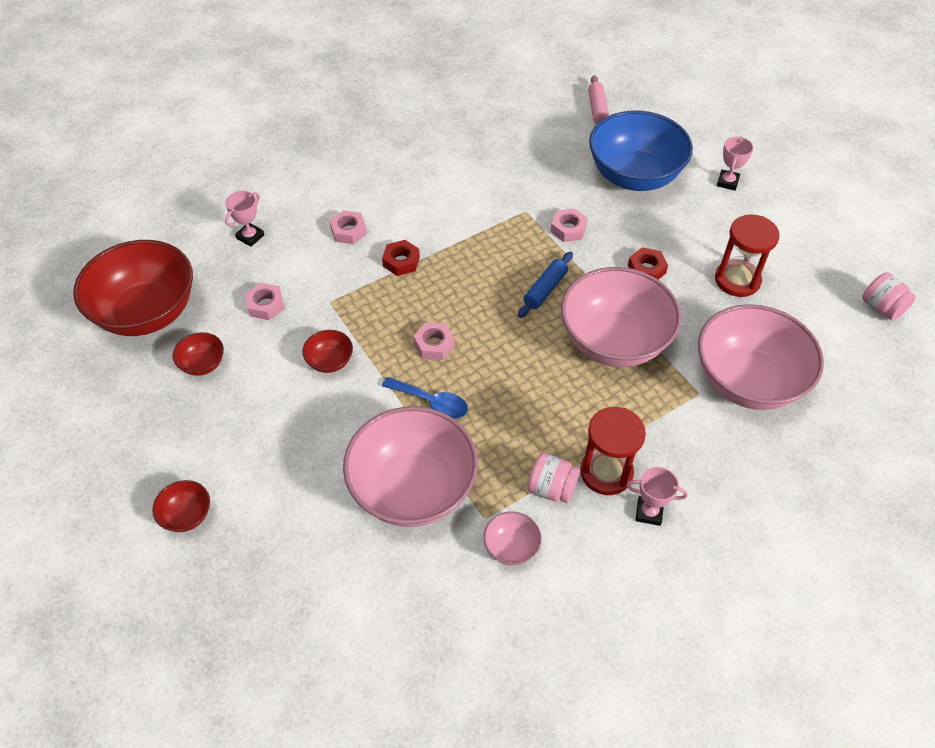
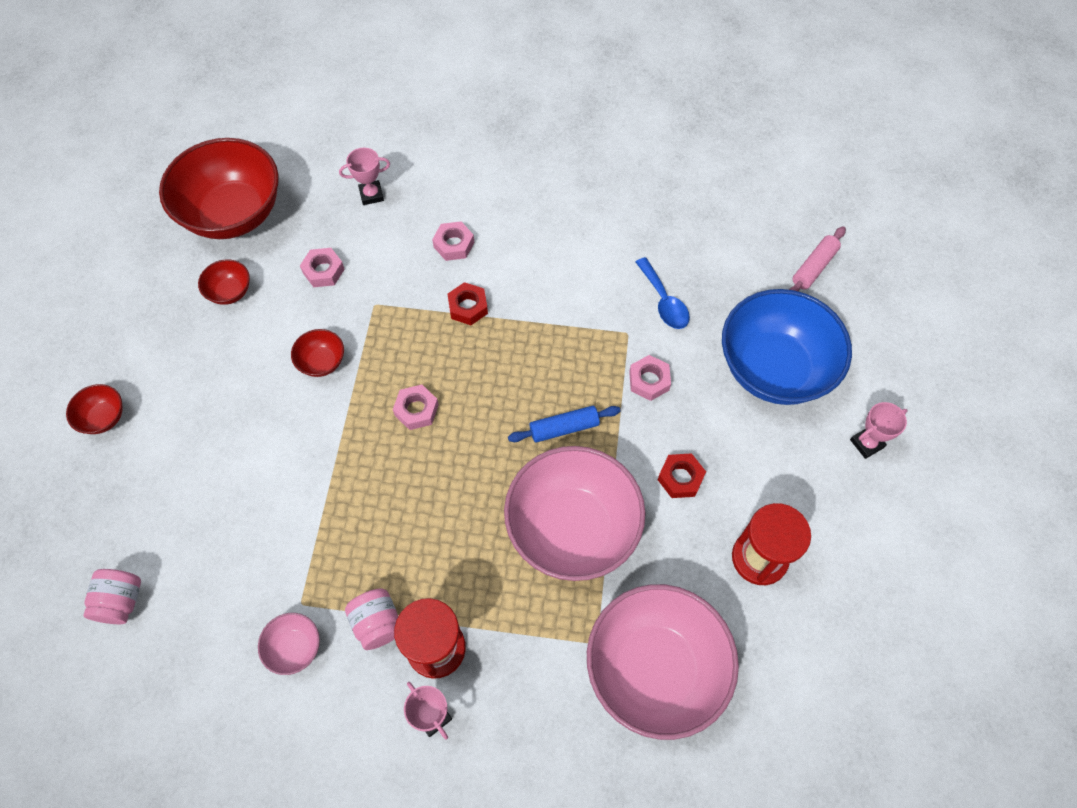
camera: 40 degrees right, 10 degrees up
pink bowl [343,406,478,527] -> none
blue spoon [382,377,468,419] -> blue spoon moved to [636,257,690,329]
pink jar [862,272,916,321] -> pink jar moved to [83,569,141,624]

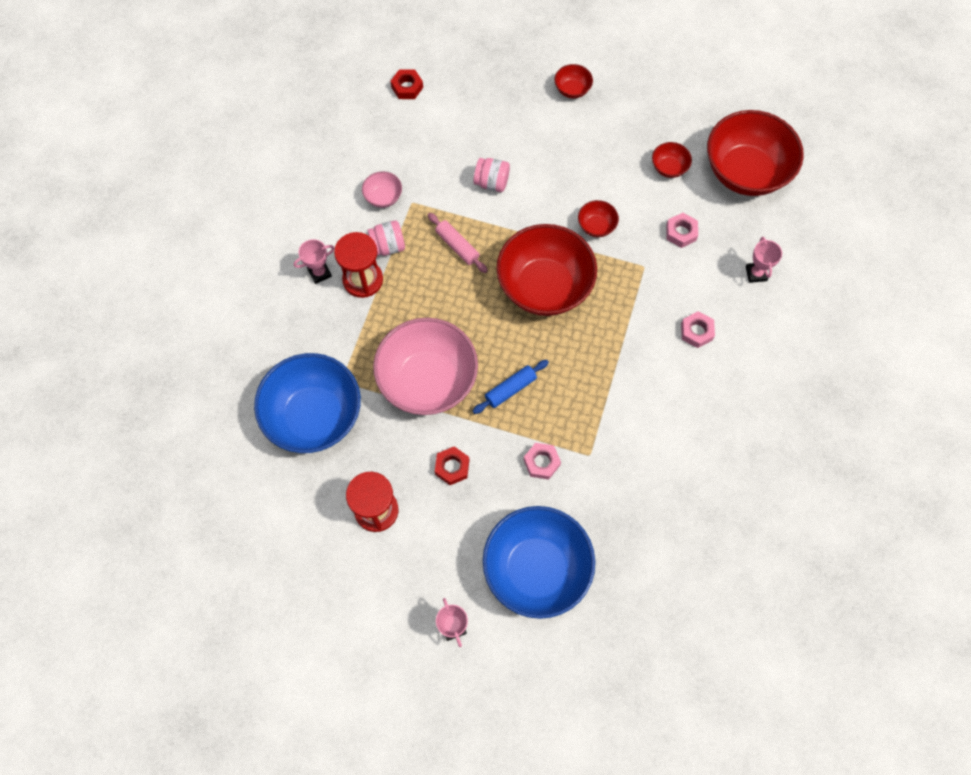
camera: 100 degrees right, 5 degrees up
pink jar [83,569,141,624] -> pink jar moved to [474,158,510,192]
pink nut [393,384,439,430] -> red bowl [496,224,597,316]
red nut [447,282,488,325] -> red nut moved to [391,70,423,99]
blue rolling pin [508,406,621,443] -> blue rolling pin turned 60 degrees clockwise [473,360,549,414]
pink bowl [587,584,739,740] -> blue bowl [254,353,361,453]
blue spoon [636,257,690,329] -> none
pink rolling pin [789,226,846,292] -> pink rolling pin moved to [428,213,488,273]

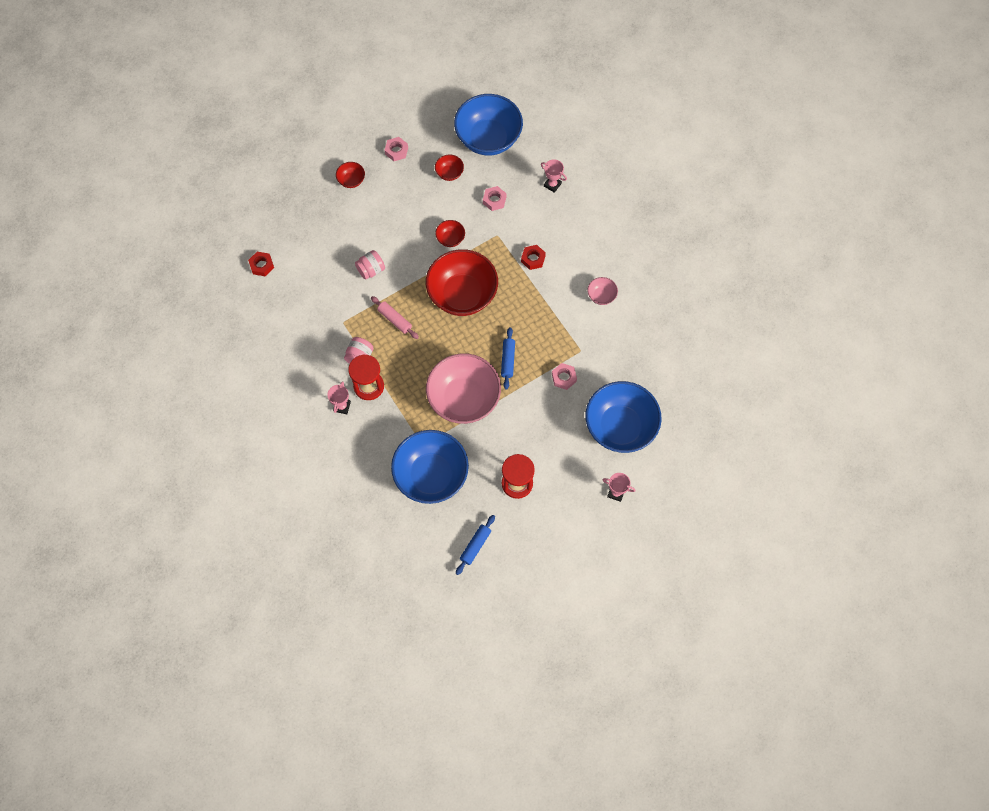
camera: 50 degrees left, 0 degrees up
pink bowl [362,171,402,208] -> pink bowl moved to [587,277,618,305]
pink rolling pin [428,213,488,273] -> pink rolling pin turned 45 degrees clockwise [371,296,419,339]
red nut [435,446,469,485] -> red nut moved to [521,245,546,270]
pink nut [681,311,715,348] -> pink nut moved to [384,137,408,161]
red bowl [707,110,804,196] -> blue bowl [454,94,523,156]
none -> blue rolling pin [456,515,495,575]

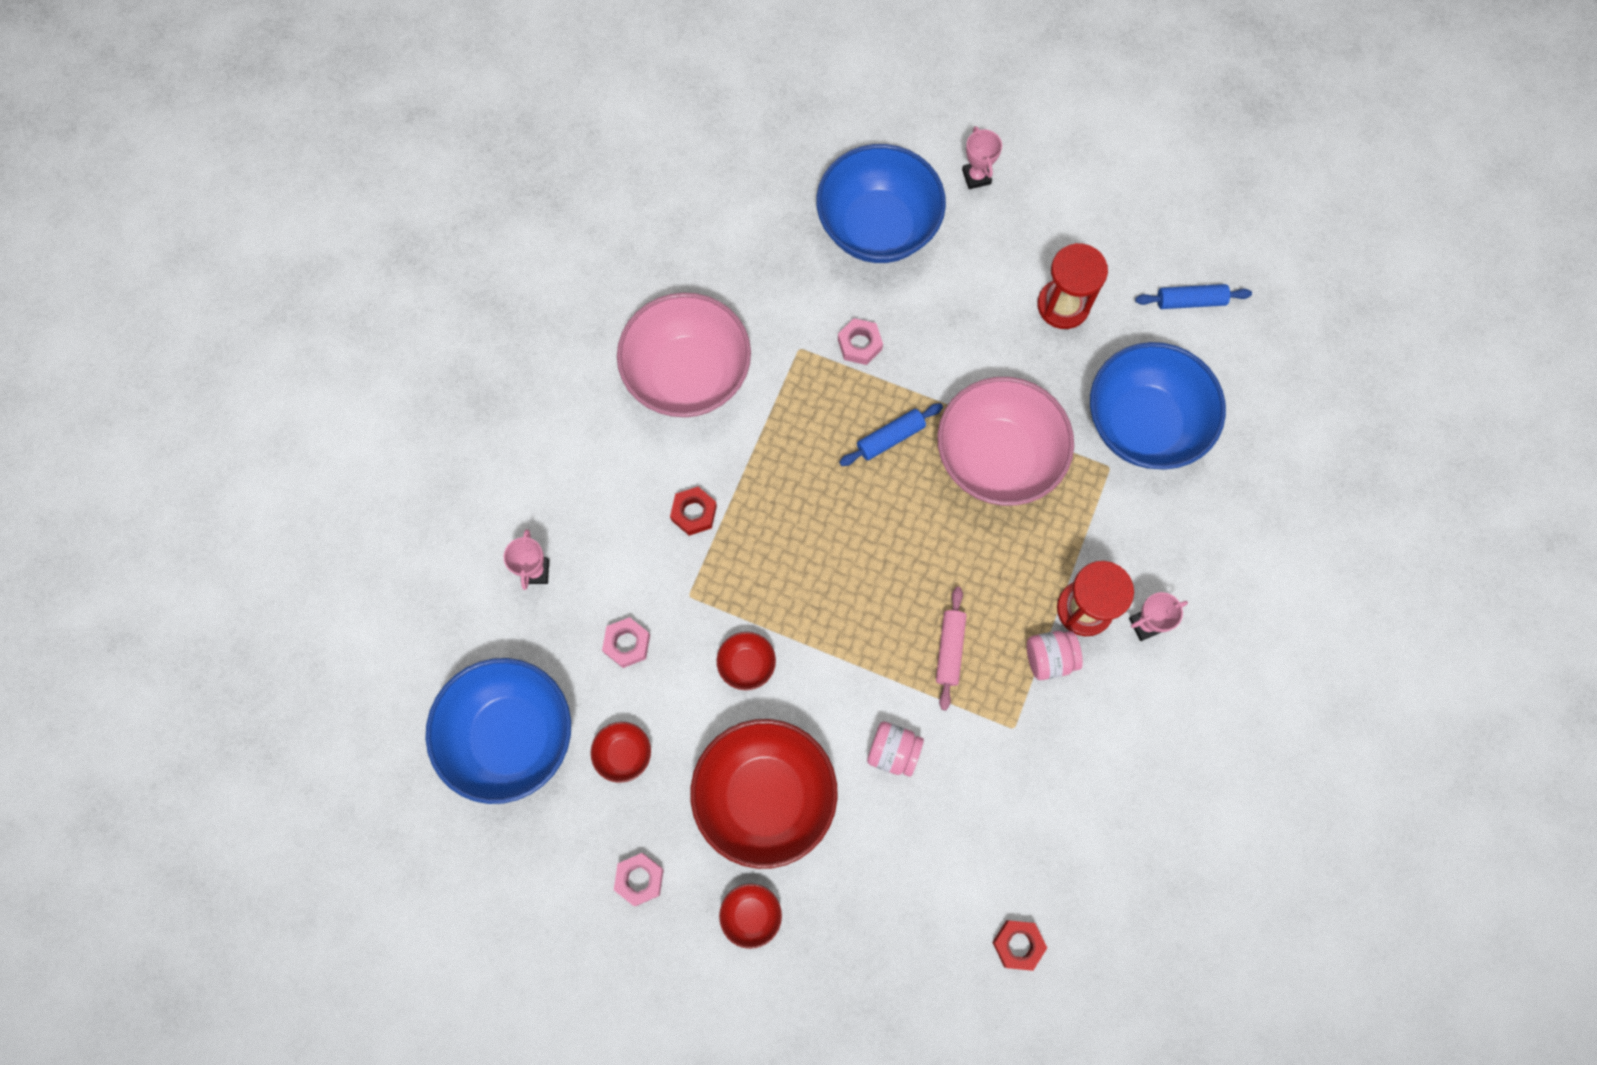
camera: 125 degrees left, 5 degrees up
red bowl [426,249,498,316] -> red bowl moved to [690,719,838,869]
pink bowl [587,277,618,305] -> pink bowl [617,292,751,417], size x2.36

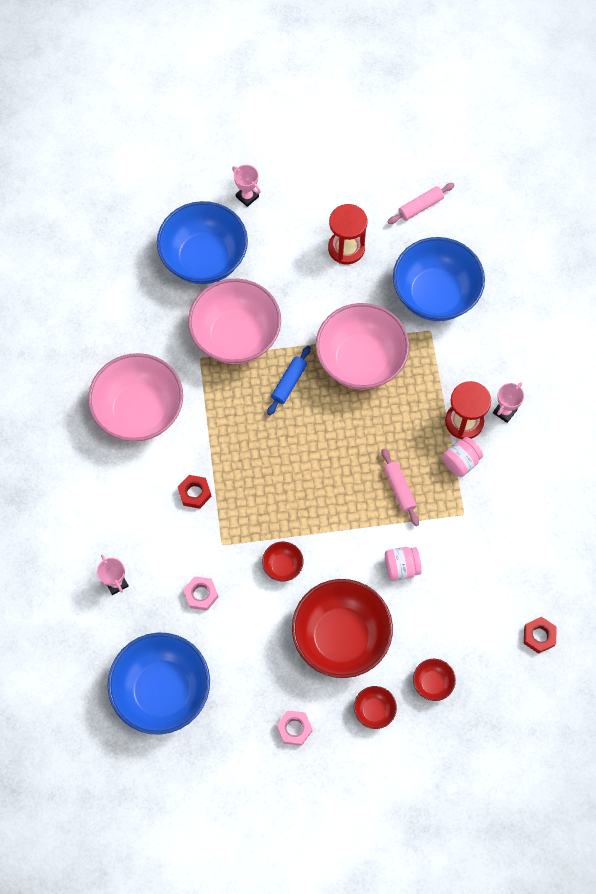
camera: 30 degrees left, 5 degrees down
red bowl [591,722,651,783] -> red bowl moved to [413,659,456,701]
pink nut [838,318,883,365] -> pink bowl [188,278,281,364]
blue rolling pin [1135,284,1252,309] -> pink rolling pin [387,183,455,224]

